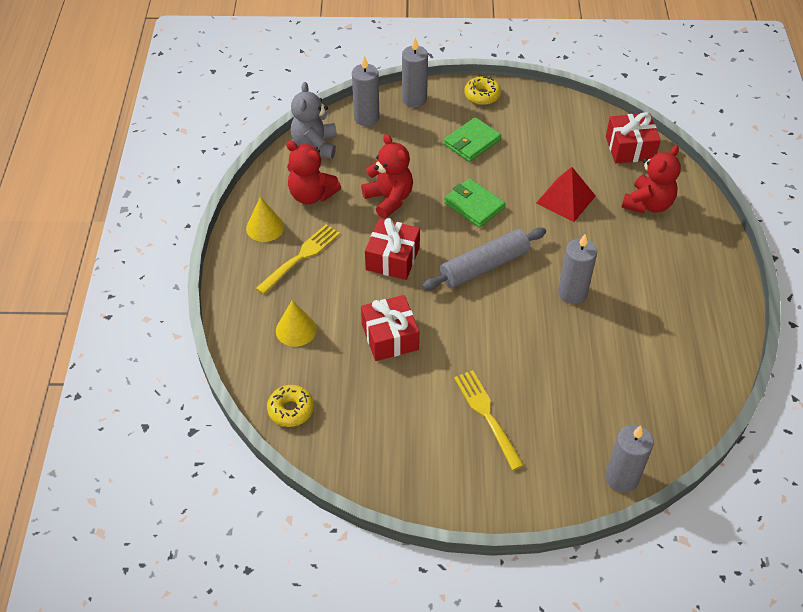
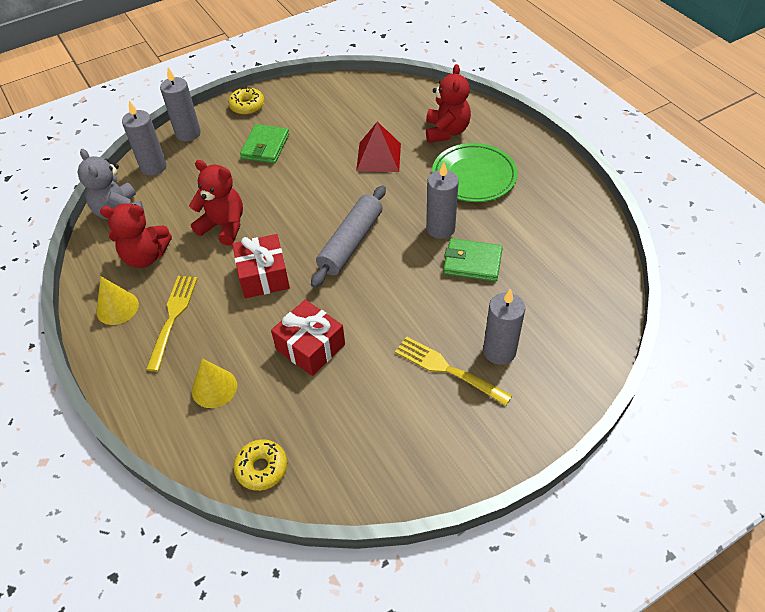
camera: 30 degrees left, 0 degrees up
green wallet [444,179,506,228] -> green wallet moved to [443,238,503,282]
grey candle [605,425,654,493] -> grey candle moved to [483,289,525,365]
red gift [606,112,661,163] -> none
none -> green plate [432,143,518,202]

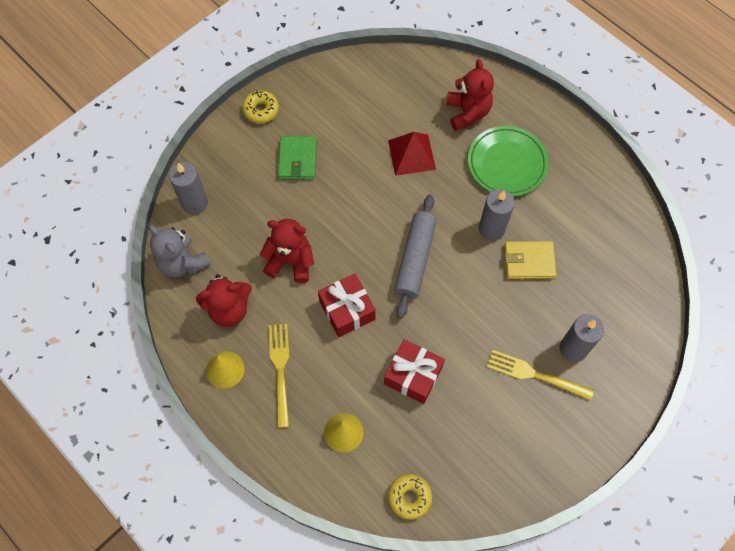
camera: 15 degrees left, 15 degrees up
grey candle [160,68,201,142] -> none
green wallet [443,238,503,282] -> yellow wallet [504,241,557,279]

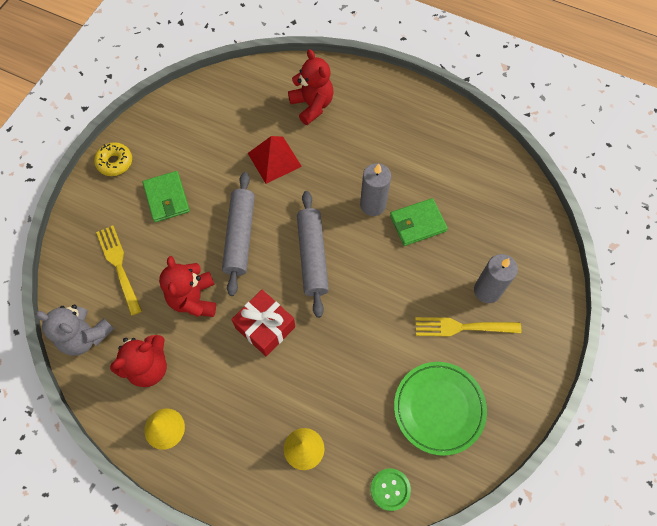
camera: 20 degrees left, 0 degrees up
grey candle [169,162,208,215] -> none
red teddy bear [260,219,314,283] -> red teddy bear turned 90 degrees counterclockwise [159,256,216,317]
yellow fork [269,324,290,428] -> yellow fork moved to [96,226,142,316]
red gift [384,339,445,404] -> none
yellow donut [388,474,432,520] -> green button [370,468,411,511]
green plate [468,126,549,197] -> green plate moved to [394,362,487,456]
yellow wallet [504,241,557,279] -> green wallet [390,198,448,246]
none -> grey rolling pin [222,172,255,296]

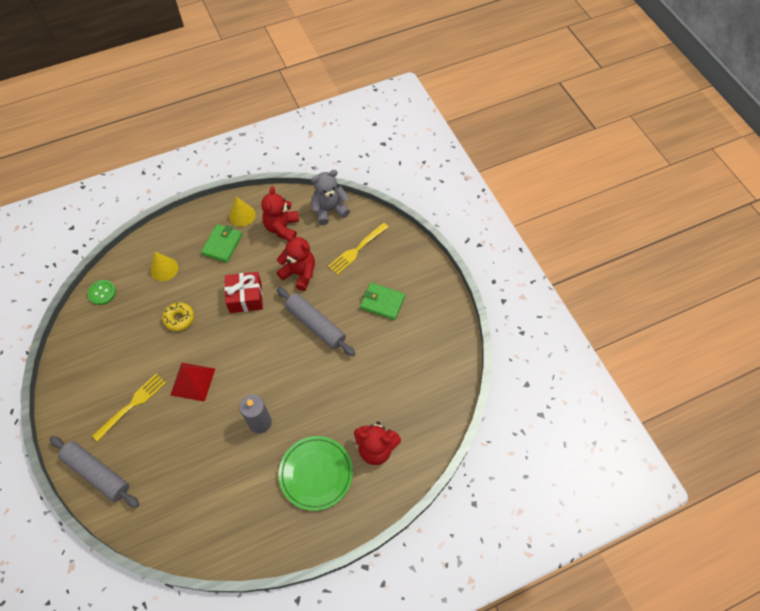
camera: 130 degrees right, 5 degrees down
yellow donut [94,142,132,176] -> yellow donut moved to [162,302,194,331]
yellow fork [96,226,142,316] -> yellow fork turned 120 degrees clockwise [328,223,389,275]
red pyramid [248,136,302,184] -> red pyramid moved to [170,363,215,402]
grey rolling pin [297,191,329,318] -> grey rolling pin moved to [50,436,139,508]
green wallet [390,198,448,246] -> green wallet moved to [201,224,242,263]
green plate [394,362,487,456] -> green plate moved to [278,436,353,511]
grey candle [474,254,518,303] -> none

